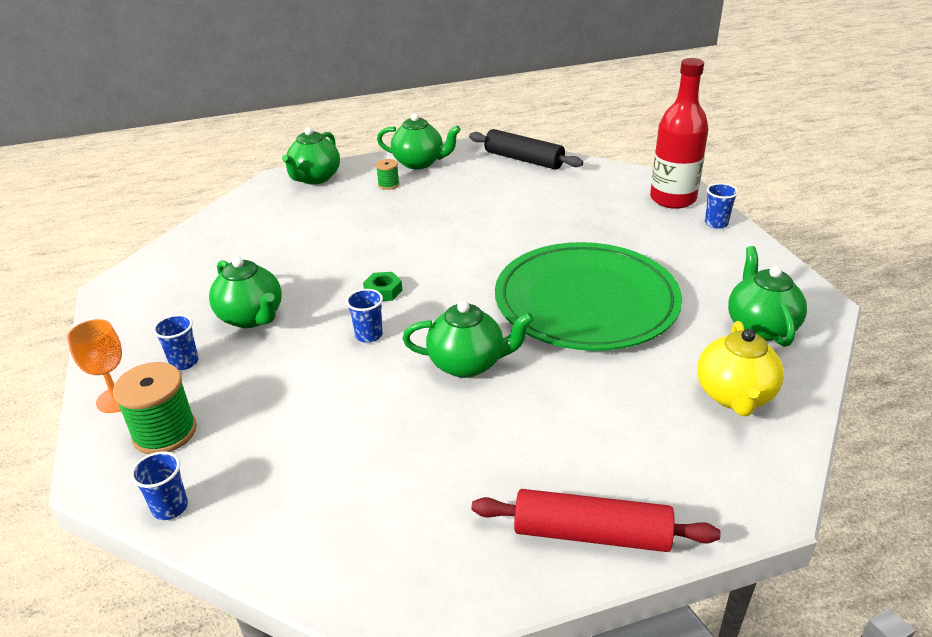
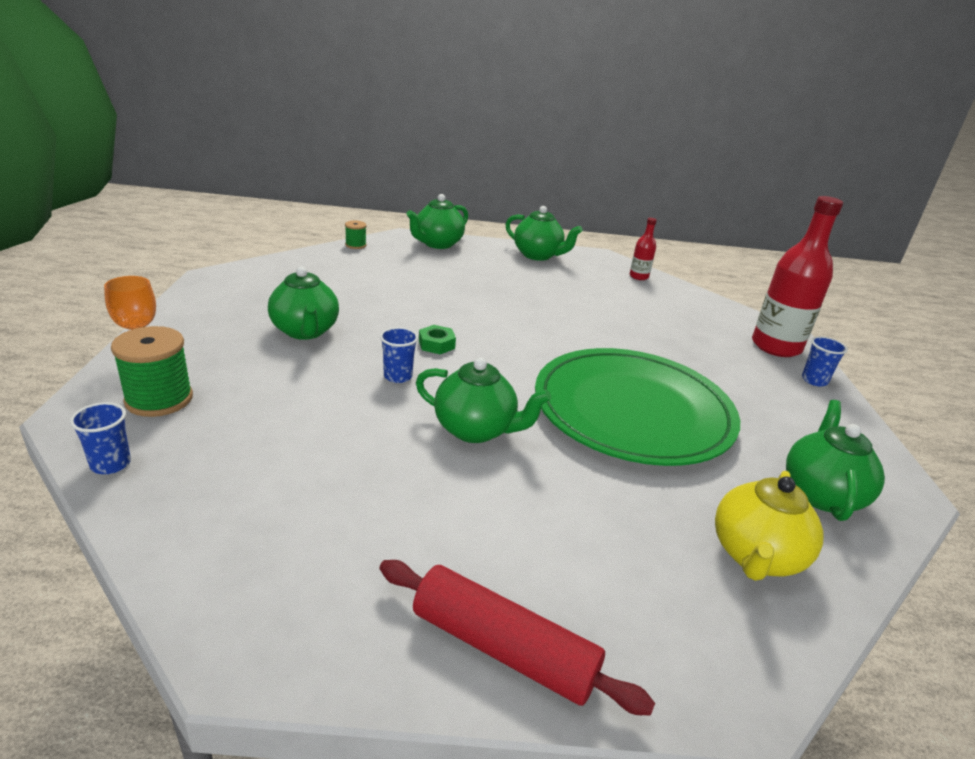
camera: 15 degrees right, 5 degrees down
blue cup [153,314,199,370] -> none
green spool [376,159,400,190] -> green spool moved to [345,220,366,249]
black rolling pin [469,129,583,170] -> red bottle [630,218,657,280]

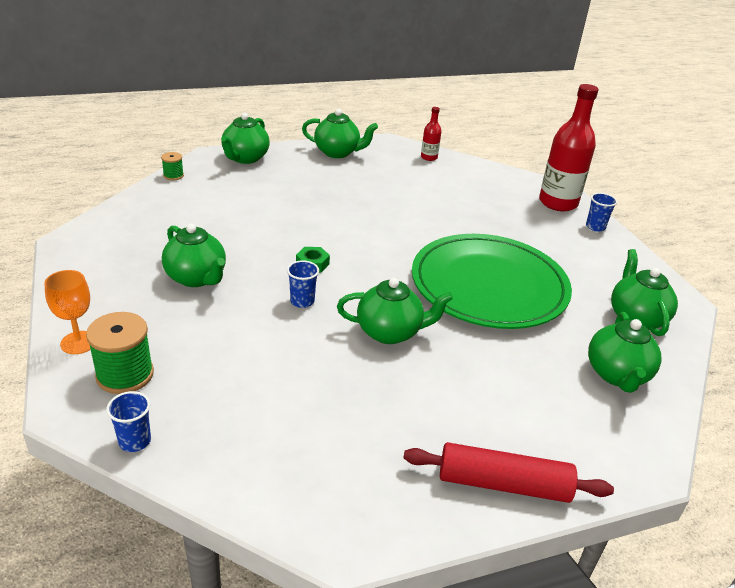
camera: 20 degrees left, 5 degrees up
yellow teapot [715,471,823,581] -> green teapot [588,312,661,393]

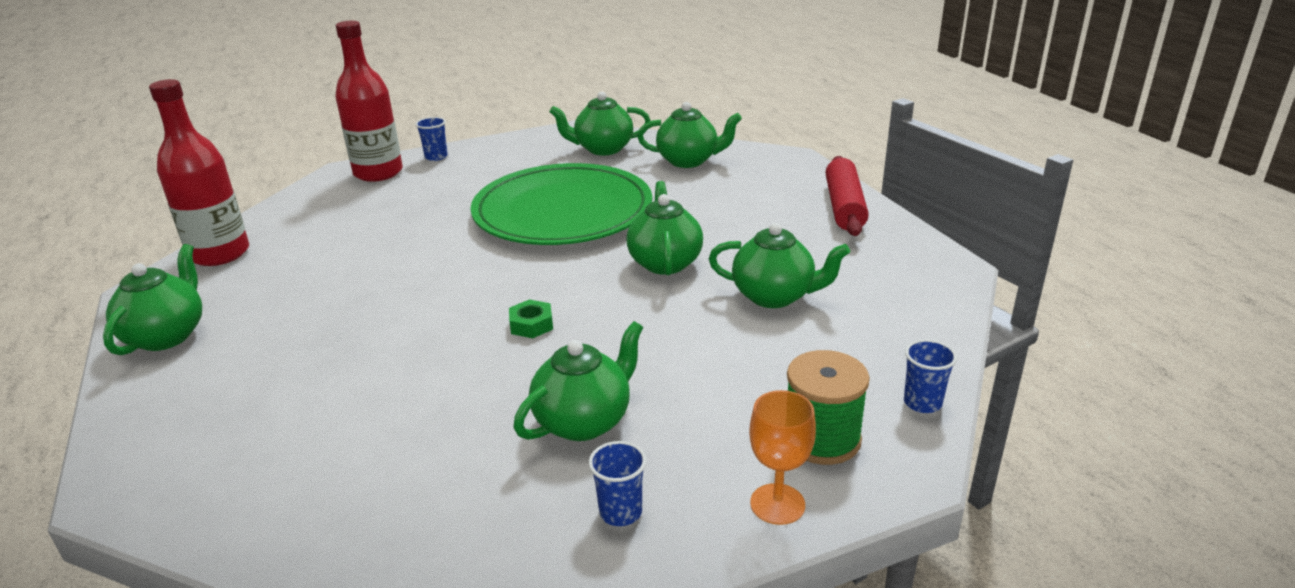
camera: 90 degrees left, 5 degrees down
green spool [161,152,184,180] -> none
green teapot [221,113,270,164] -> green teapot moved to [709,223,850,308]
blue cup [287,260,319,308] -> blue cup moved to [589,441,646,526]
red bottle [421,107,442,161] -> red bottle [149,79,249,266], size x2.11

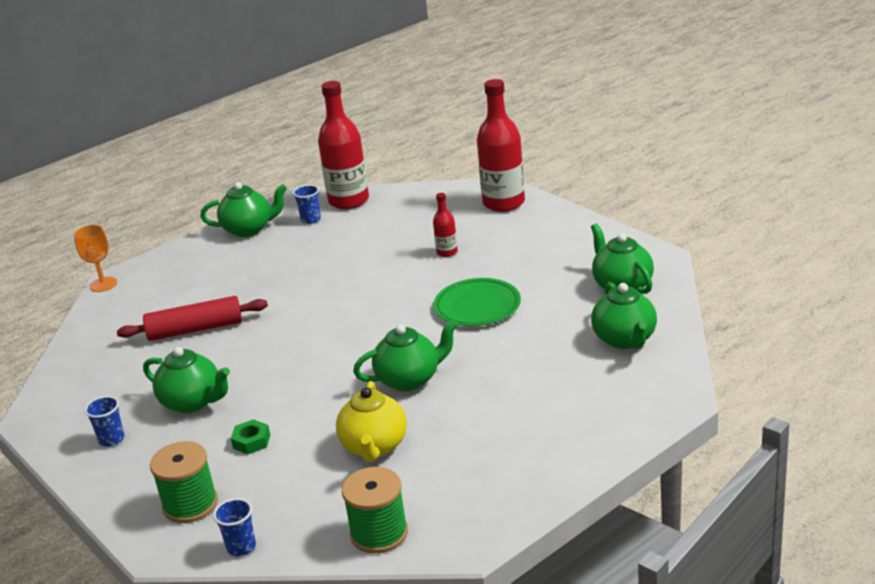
camera: 75 degrees right, 0 degrees up
blue cup [415,117,448,161] -> blue cup moved to [293,185,321,224]
green plate [471,163,652,245] -> green plate [433,278,521,326], size x0.54
green nut [509,299,553,338] -> green nut moved to [231,419,270,454]
green teapot [709,223,850,308] -> yellow teapot [336,381,407,462]
orange goblet [749,390,816,525] -> orange goblet moved to [74,225,117,292]
red rolling pin [826,156,869,236] -> red rolling pin moved to [117,296,268,341]
none -> green spool [342,467,408,554]
none -> red bottle [433,193,458,257]

